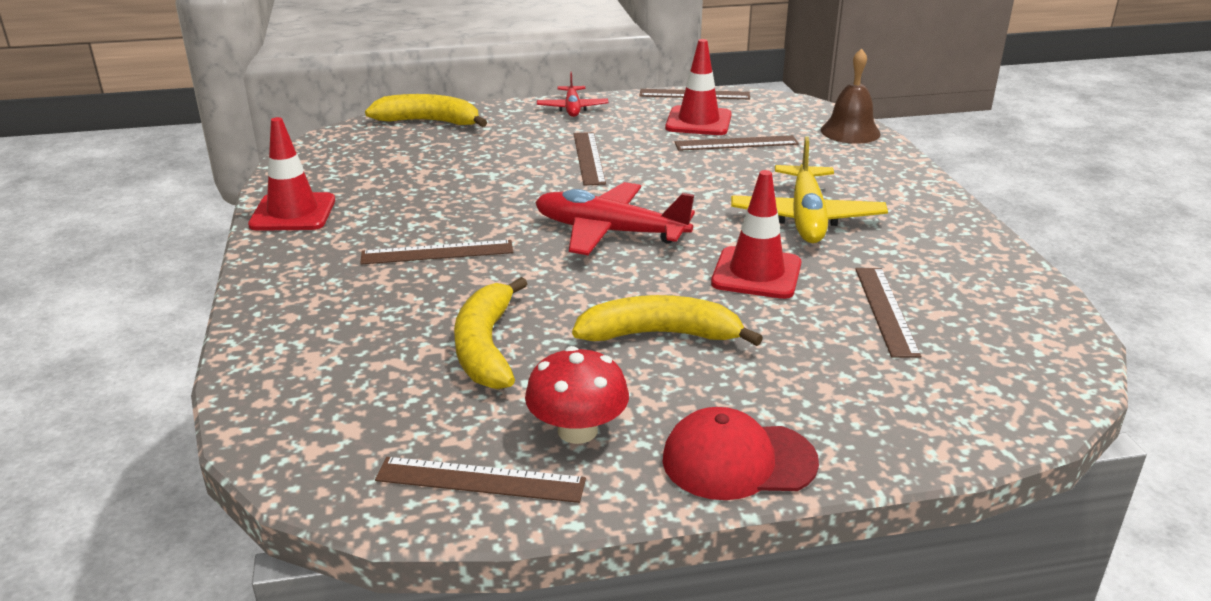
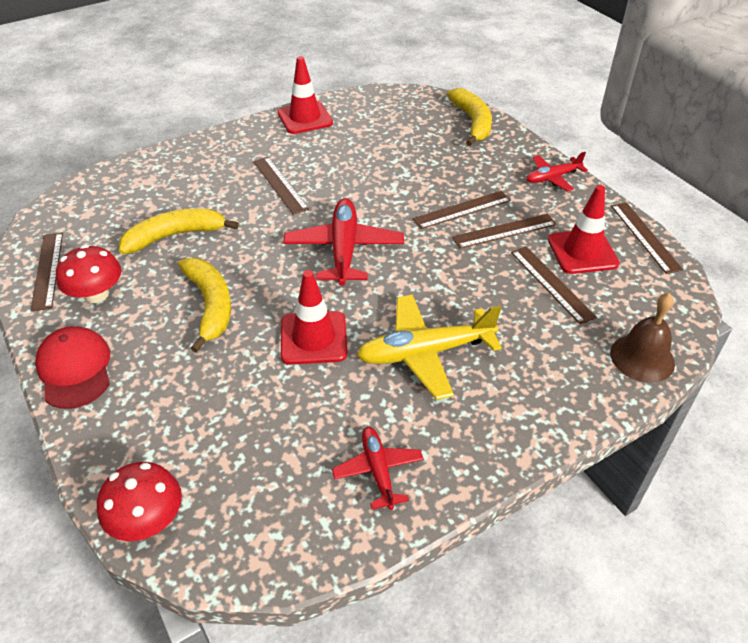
camera: 70 degrees right, 15 degrees up
brown ruler [855,268,921,358] -> brown ruler moved to [452,214,557,249]
none -> red mushroom [97,462,182,541]
none -> red plane [332,427,424,510]

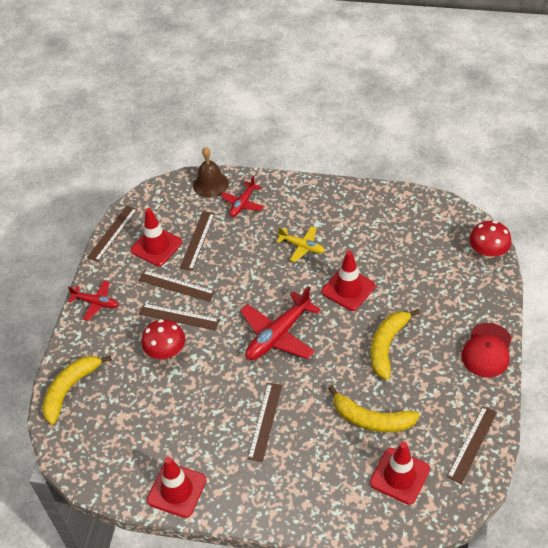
camera: 135 degrees left, 5 degrees up
red mushroom [56,245,121,303] -> red mushroom moved to [141,319,185,359]
red plane [332,427,424,510] -> red plane moved to [221,176,264,217]
yellow plane [357,294,502,400] -> yellow plane [276,226,325,262], size x0.58
none -> red traffic cone [370,442,430,505]

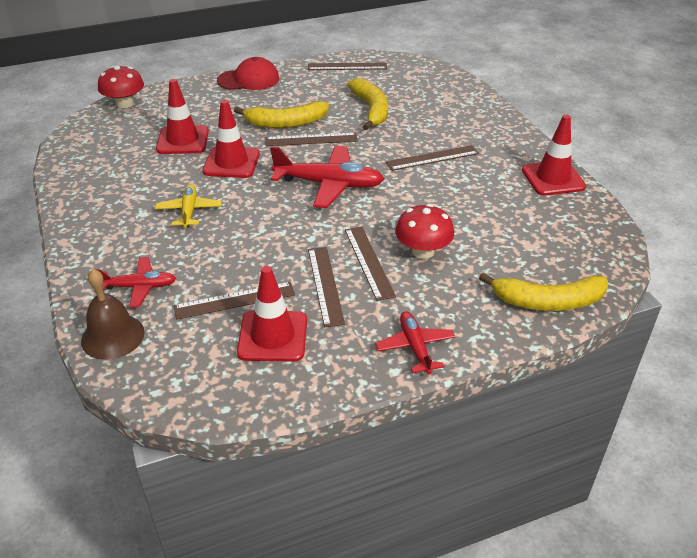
camera: 125 degrees left, 10 degrees down
brown ruler [87,206,138,262] -> brown ruler moved to [265,133,358,146]
red traffic cone [370,442,430,505] -> red traffic cone moved to [156,79,209,154]

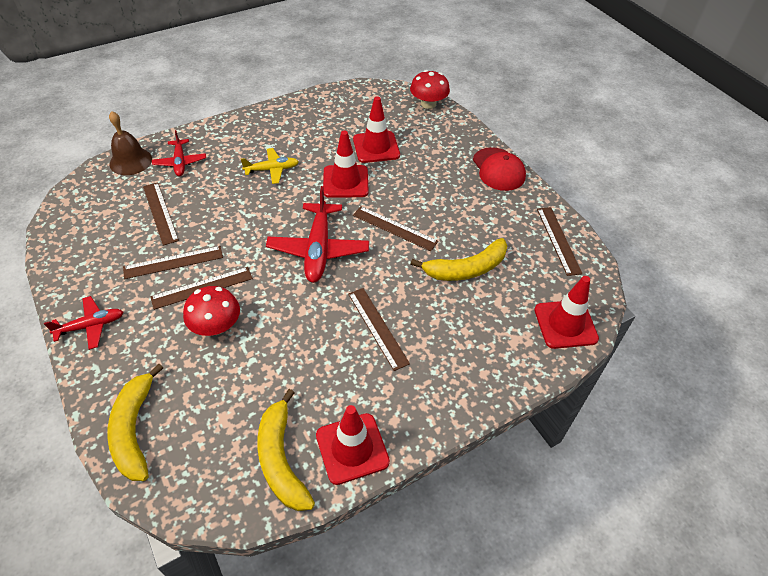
camera: 80 degrees right, 10 degrees up
yellow banana [234,101,329,128] -> yellow banana moved to [257,389,315,511]
red traffic cone [237,266,307,361] -> red traffic cone moved to [534,276,599,349]
brown ruler [265,133,358,146] -> brown ruler turned 45 degrees counterclockwise [353,206,438,251]

